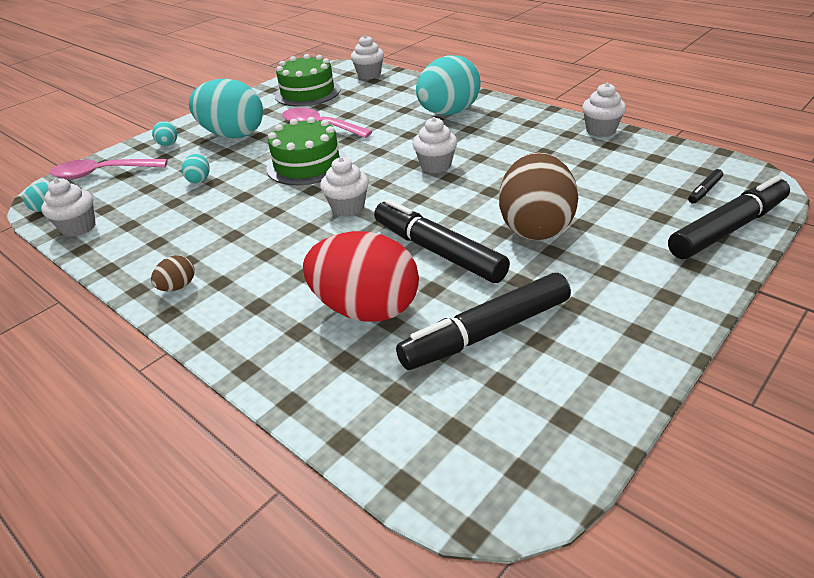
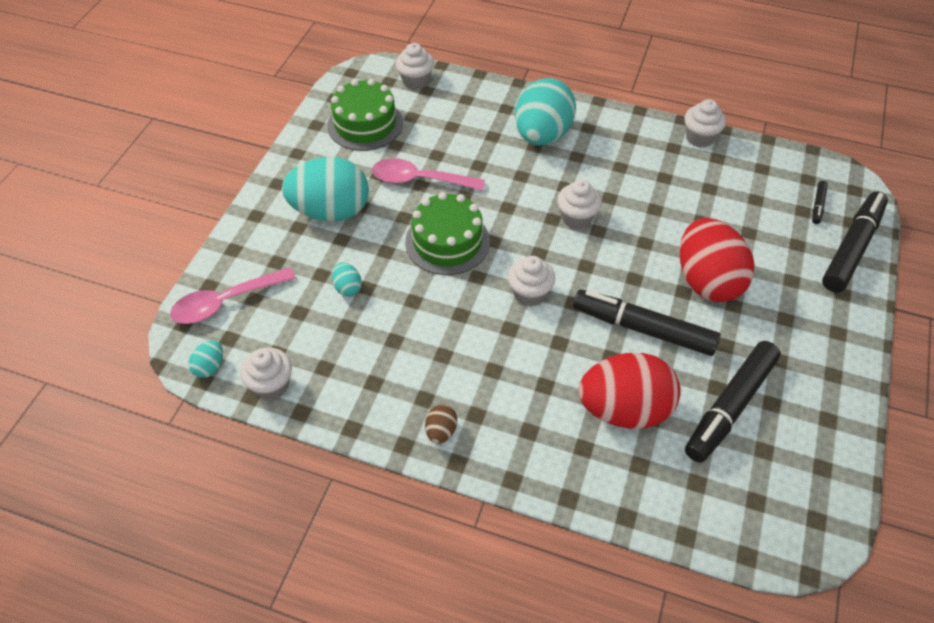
camera: 25 degrees left, 15 degrees up
turquoise egg [152,121,177,146] -> none
brown egg [499,152,578,241] -> red egg [680,218,755,302]

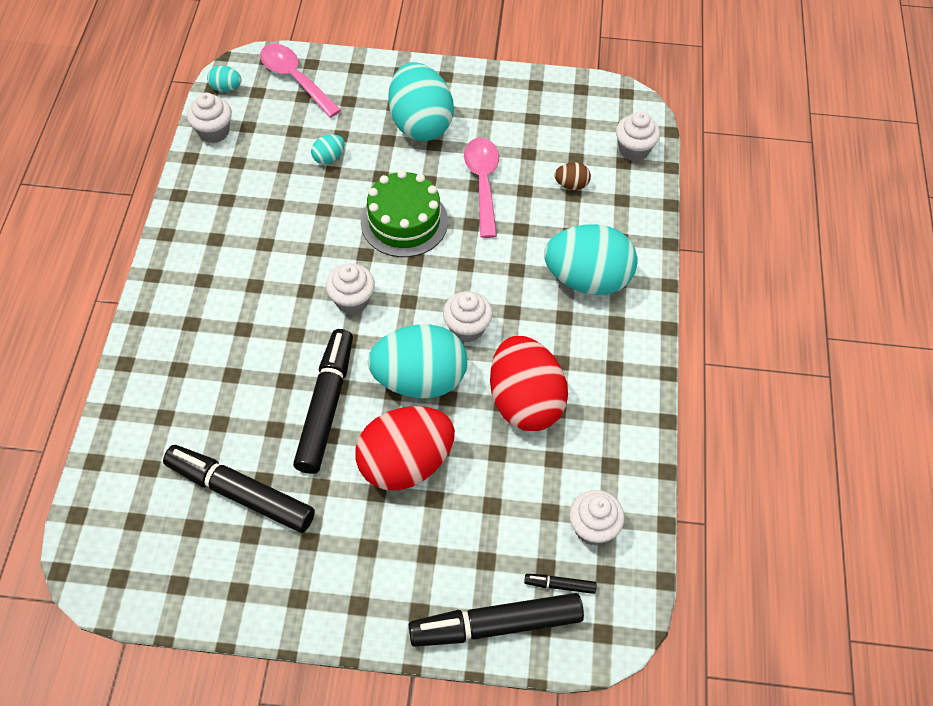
camera: 75 degrees right, 5 degrees up
green cake [327,79,403,151] -> none
brown egg [425,404,457,444] -> brown egg moved to [554,162,591,190]
red egg [578,353,681,429] -> red egg moved to [490,336,568,431]
white cupcake [684,99,726,147] -> white cupcake moved to [569,490,625,545]
black marker [822,192,888,292] -> black marker turned 150 degrees clockwise [409,593,584,647]
none -> turquoise egg [368,324,467,398]

